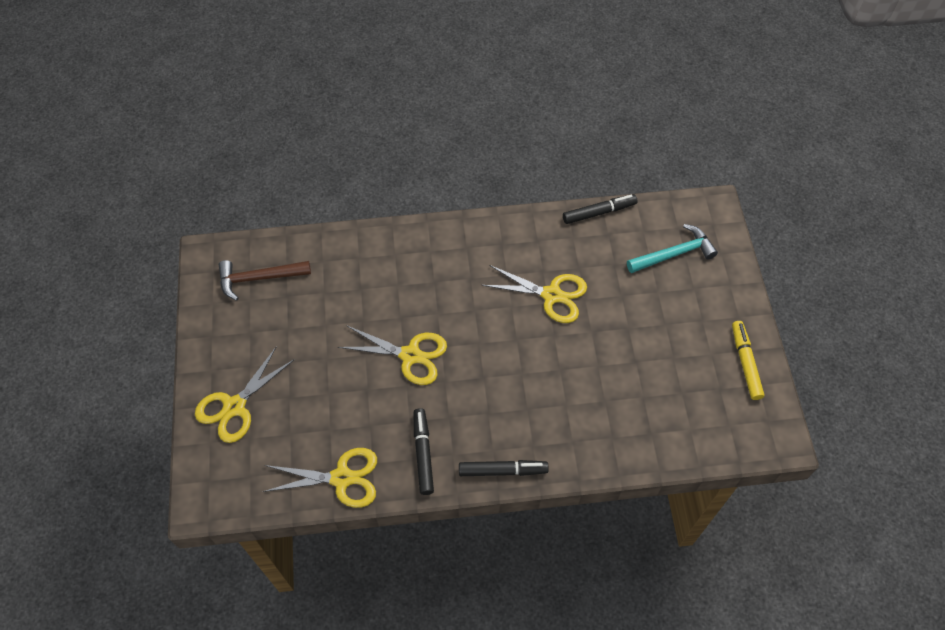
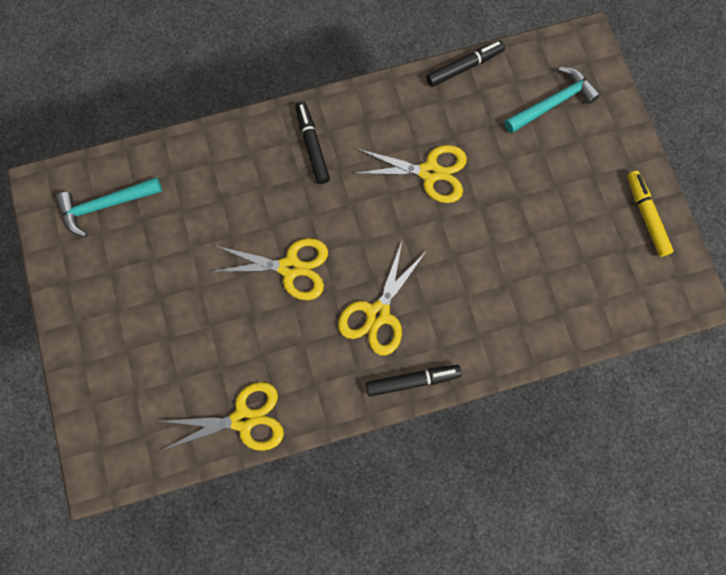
camera: 10 degrees left, 15 degrees up
yellow scissors [195,346,295,443] -> yellow scissors moved to [338,242,426,355]
brown hammer [218,260,311,301] -> turquoise hammer [56,177,162,237]
black marker [414,408,434,495] -> black marker moved to [295,101,330,184]

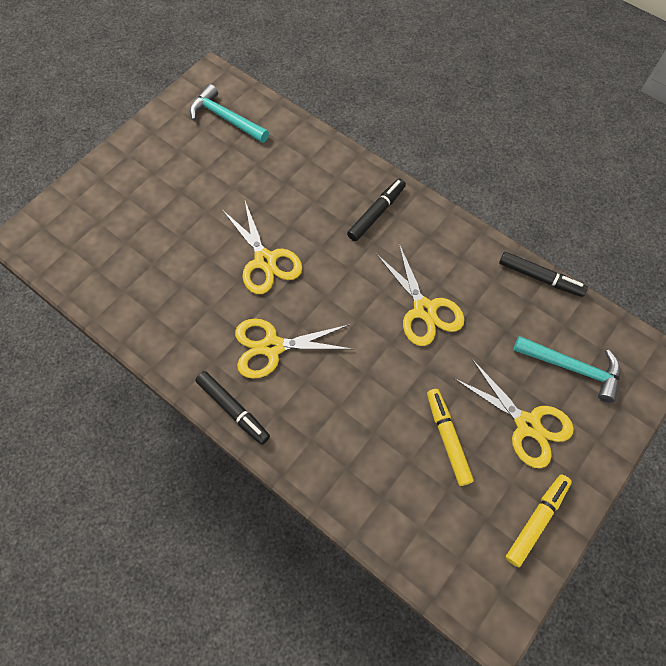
camera: 55 degrees right, 10 degrees down
yellow scissors [161,382,284,451] -> yellow scissors moved to [453,359,574,468]
none -> yellow marker [427,389,474,486]

